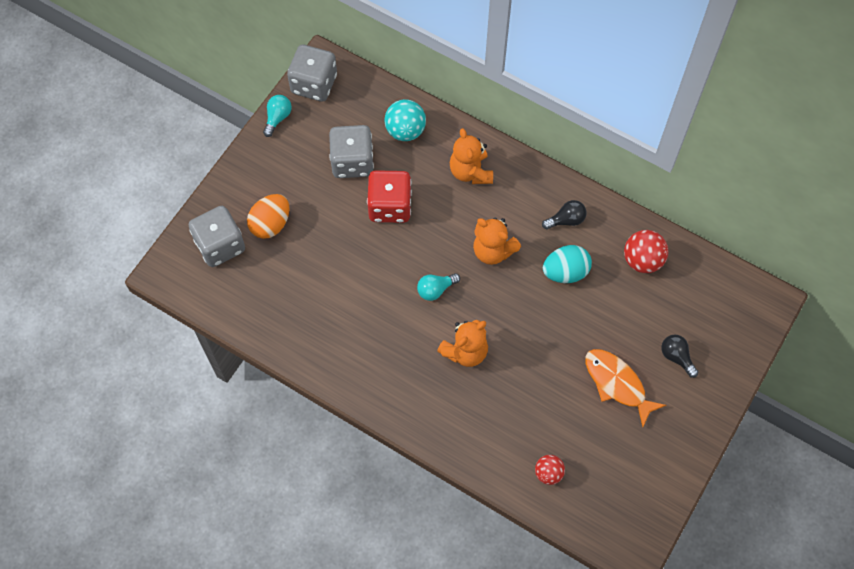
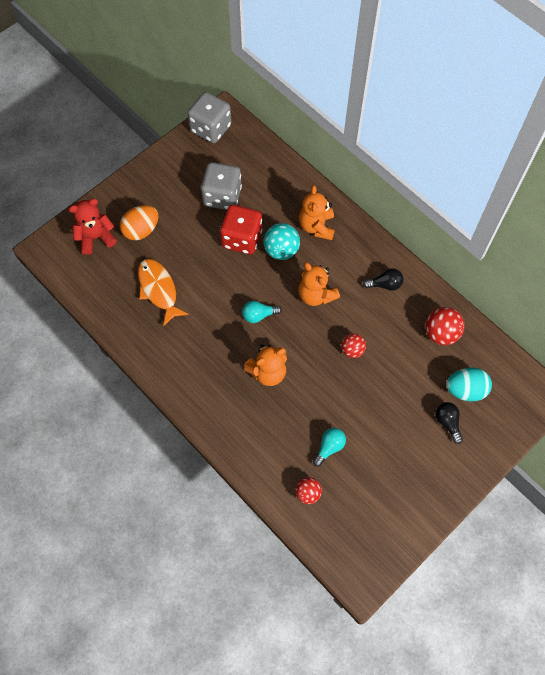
camera: 15 degrees right, 0 degrees up
grey dice [189,206,245,267] -> red teddy bear [69,199,117,255]
turquoise light bulb [263,95,292,137] -> turquoise light bulb moved to [313,428,346,466]
turquoise ball [384,99,426,141] -> turquoise ball moved to [264,223,300,260]
turquoise egg [543,245,592,283] -> turquoise egg moved to [446,368,492,401]
orange fish [585,349,666,427] -> orange fish moved to [138,259,189,327]
none -> red ball [341,333,366,358]

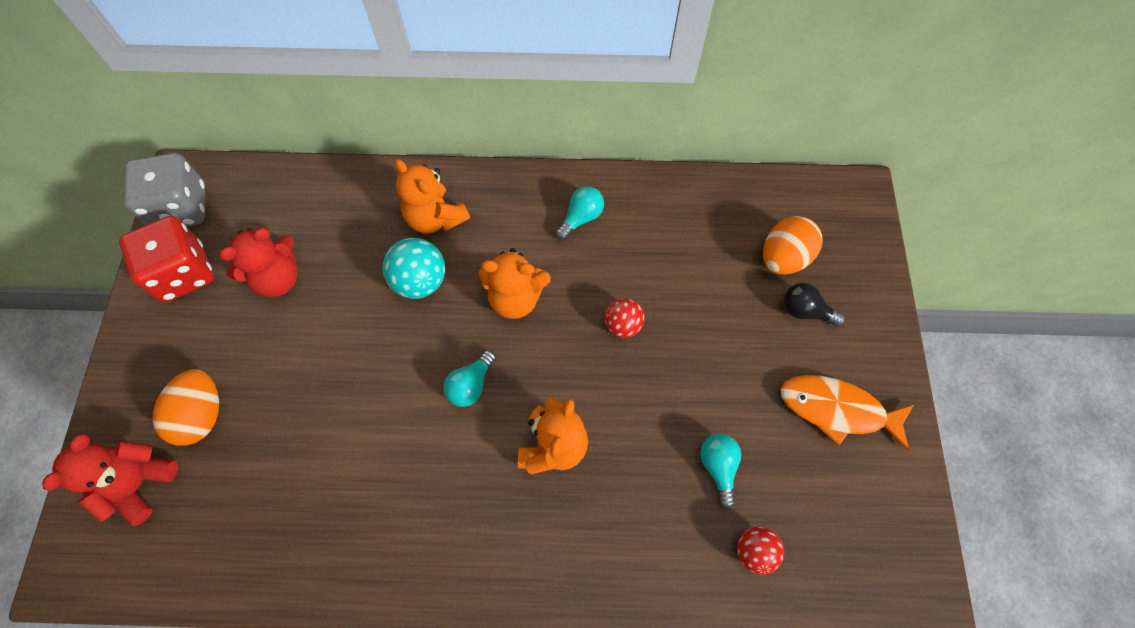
camera: 45 degrees left, 0 degrees up
orange fish [138,259,189,327] -> orange fish moved to [780,375,914,451]
grey dice [201,162,242,210] -> red teddy bear [219,228,297,297]
red dice [220,205,262,254] -> red dice moved to [119,216,214,303]
black light bulb [363,268,403,291] -> turquoise light bulb [556,186,604,240]
red ball [425,307,465,345] -> none
turquoise egg [446,368,492,401] -> orange egg [763,216,823,275]

